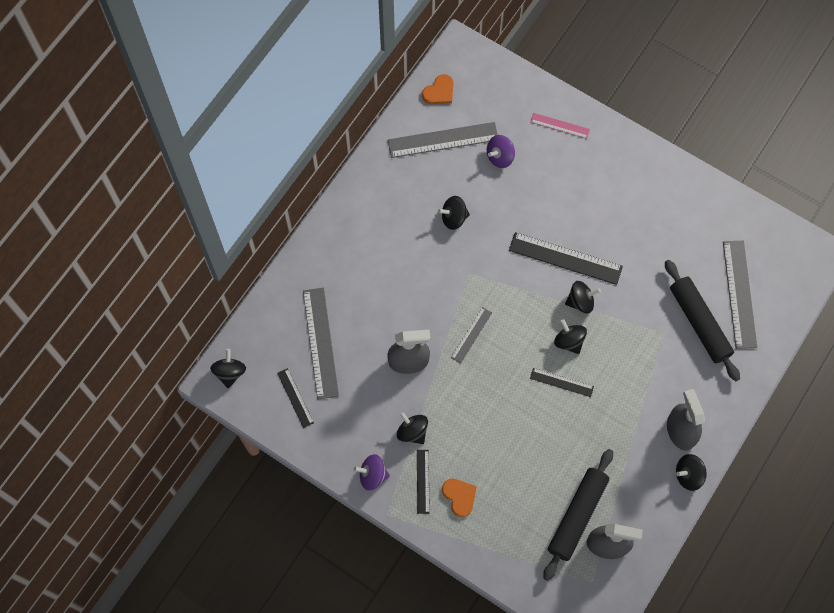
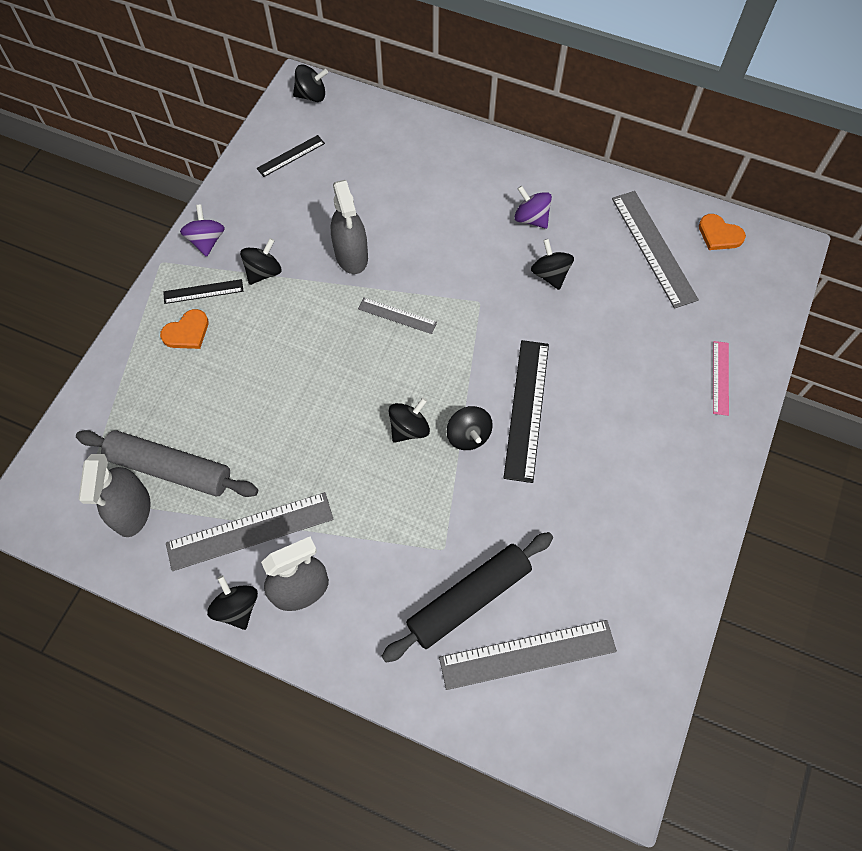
camera: 80 degrees right, 5 degrees down
grey ruler [303,288,339,399] -> grey ruler moved to [166,492,334,571]
purple spinning top [487,135,515,168] -> purple spinning top moved to [515,186,552,229]
black ruler [530,368,594,397] -> none
black rolling pin [543,449,613,581] -> grey rolling pin [76,430,258,497]

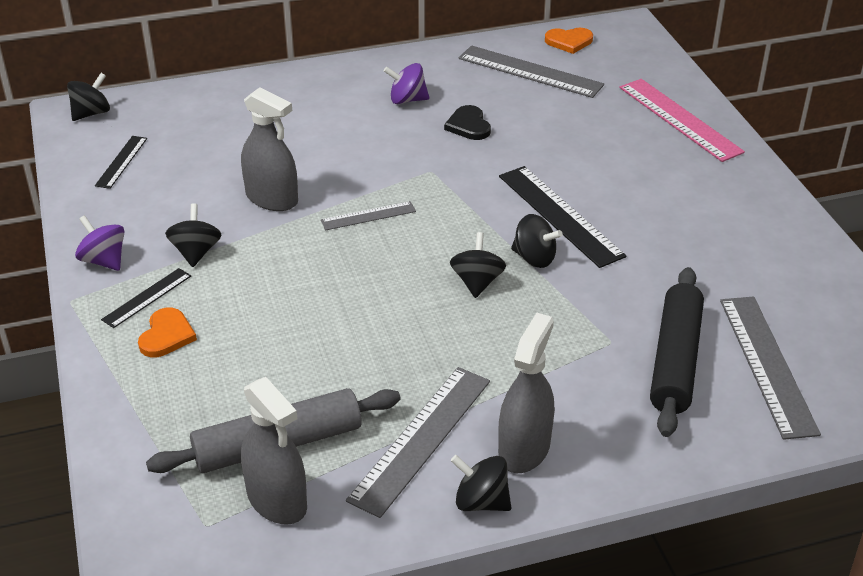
camera: 40 degrees left, 25 degrees down
grey ruler [439,620,617,690] -> grey ruler turned 45 degrees counterclockwise [720,296,821,440]
black spinning top [531,239,574,290] -> black heart [444,105,491,140]
pink ruler [713,341,729,416] -> pink ruler [619,79,745,162], size x1.84

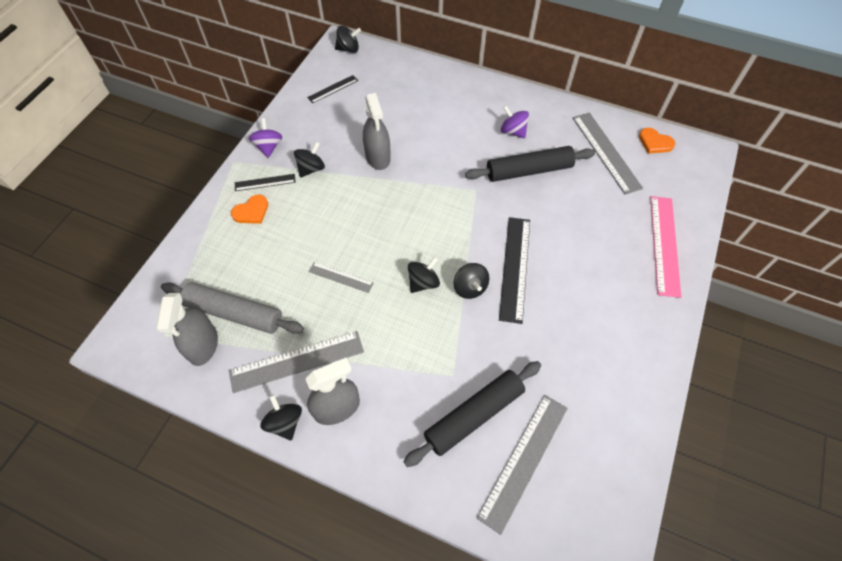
camera: 40 degrees right, 20 degrees up
grey ruler [321,201,416,230] -> grey ruler moved to [308,262,373,293]
black heart [444,105,491,140] -> black rolling pin [465,146,595,182]

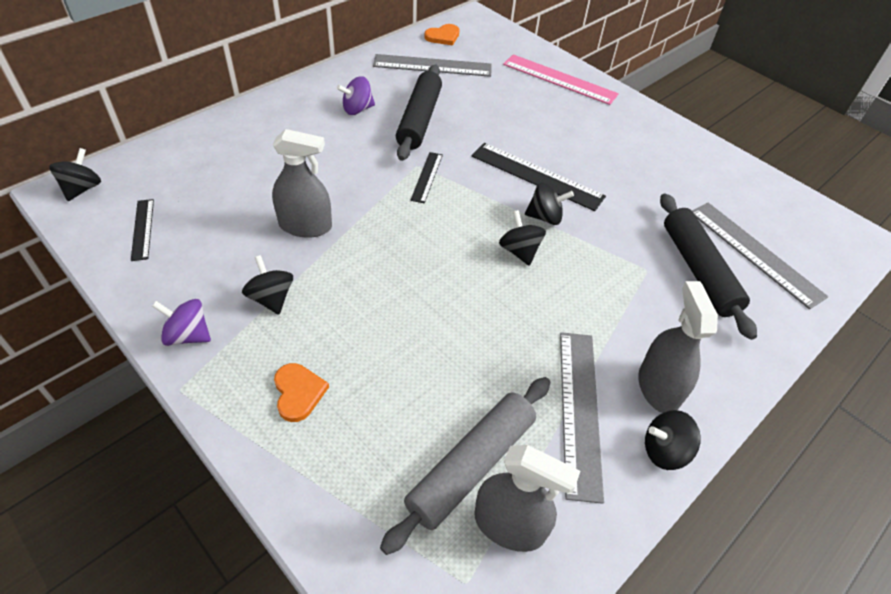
camera: 70 degrees left, 10 degrees down
black ruler [235,174,296,191] -> black ruler moved to [410,152,443,203]
grey ruler [308,262,373,293] -> none

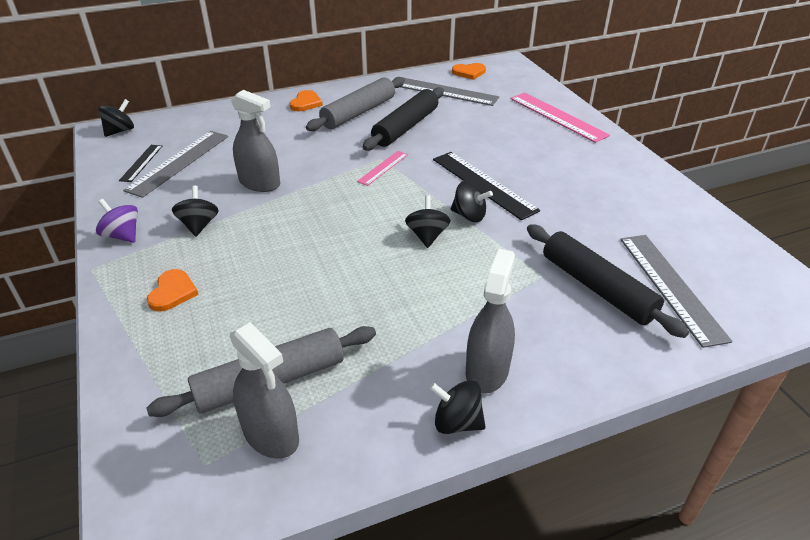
camera: 25 degrees right, 10 degrees down
purple spinning top [337,76,375,115] -> grey rolling pin [306,77,405,131]
black ruler [410,152,443,203] -> pink ruler [357,151,408,186]
grey ruler [560,332,604,504] -> grey ruler moved to [123,131,228,198]
black rolling pin [660,193,757,340] -> black rolling pin turned 45 degrees counterclockwise [527,224,689,338]
none -> orange heart [290,90,323,111]

